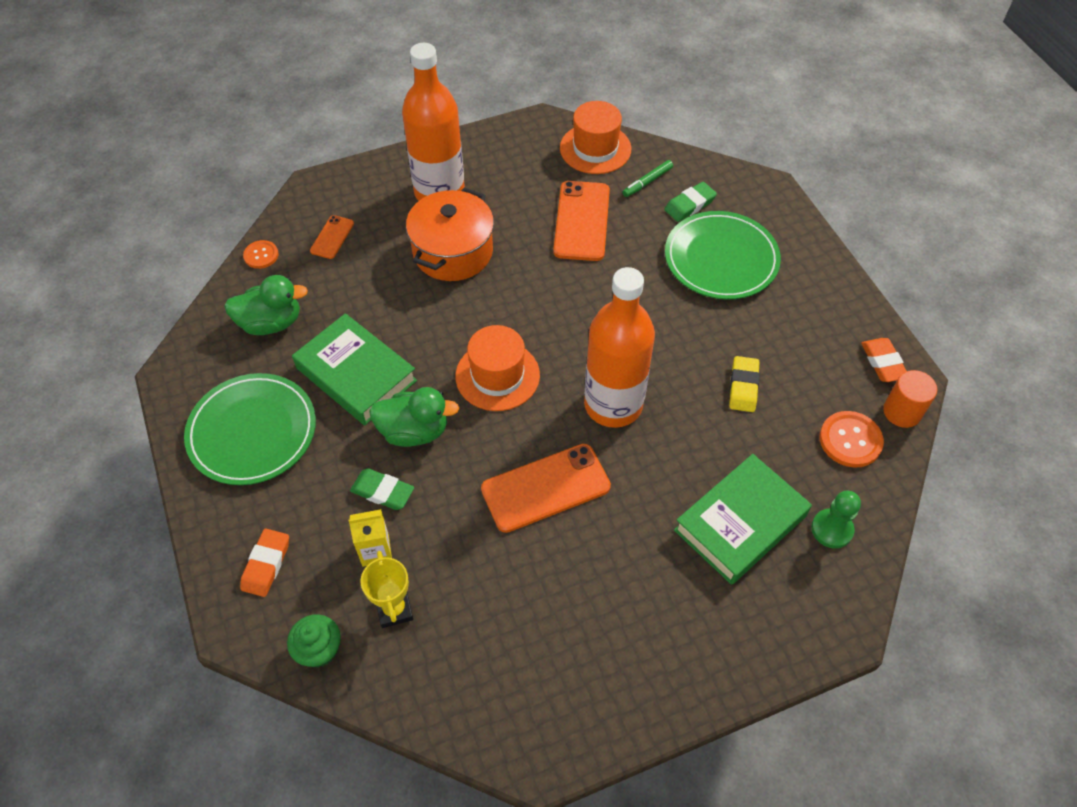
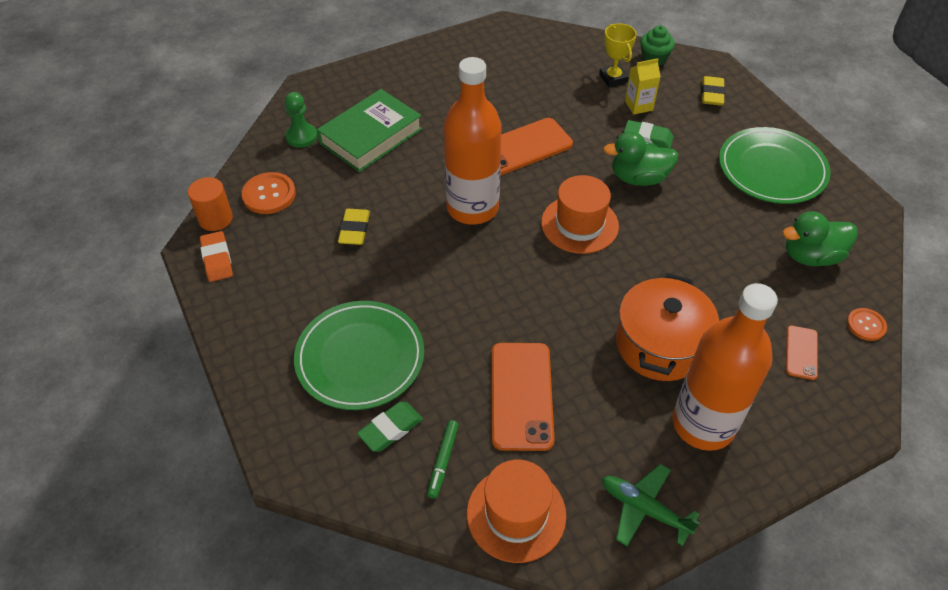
camera: 175 degrees right, 5 degrees down
orange eraser [240,529,289,597] -> yellow eraser [701,76,725,106]
green book [292,313,417,425] -> none
green marker [622,160,673,197] -> green marker turned 150 degrees clockwise [427,420,459,499]
none -> green plane [602,464,700,546]

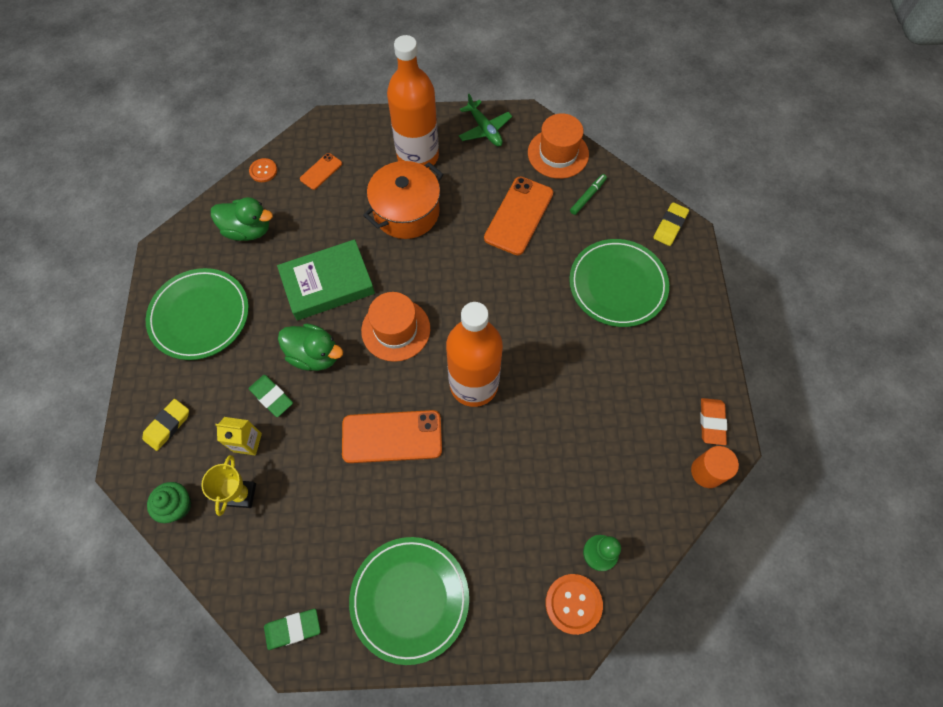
camera: 155 degrees left, 15 degrees up
orange button [242,172,296,214] -> orange button moved to [545,574,603,635]
green book [317,89,422,172] -> green book moved to [277,239,375,320]
yellow eraser [338,209,370,245] -> yellow eraser moved to [653,202,689,246]
green eraser [357,402,423,452] -> green eraser moved to [264,609,321,650]
none -> green plate [349,537,469,665]

